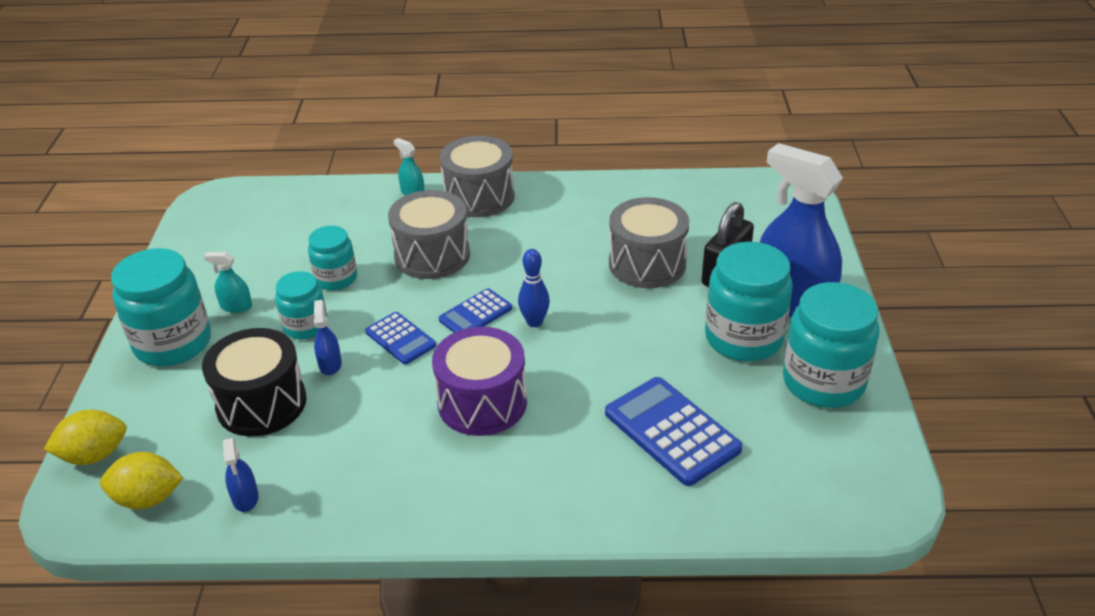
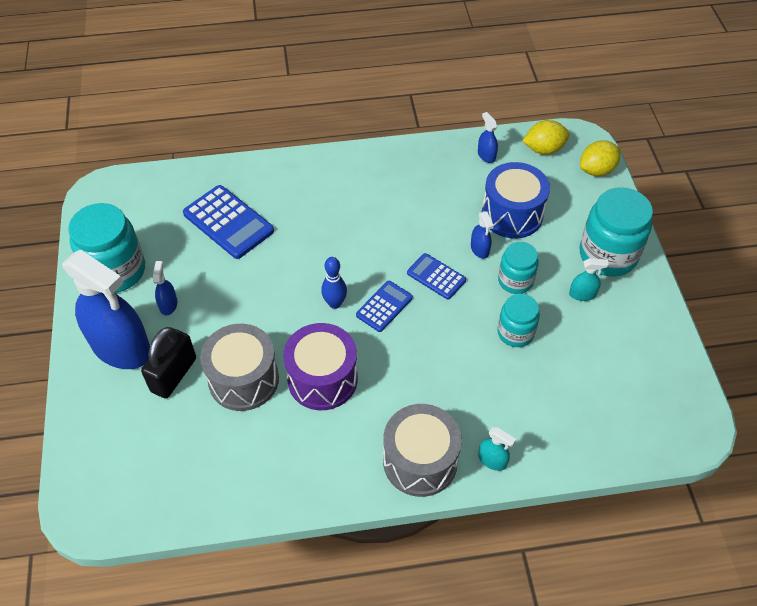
camera: 170 degrees right, 15 degrees up
black drum [202,328,307,436] -> blue drum [482,162,550,238]
grey drum [388,190,470,279] -> none
purple drum [432,327,527,436] -> purple drum moved to [283,323,358,410]
turquoise jar [705,242,793,361] -> blue spray bottle [153,261,177,315]

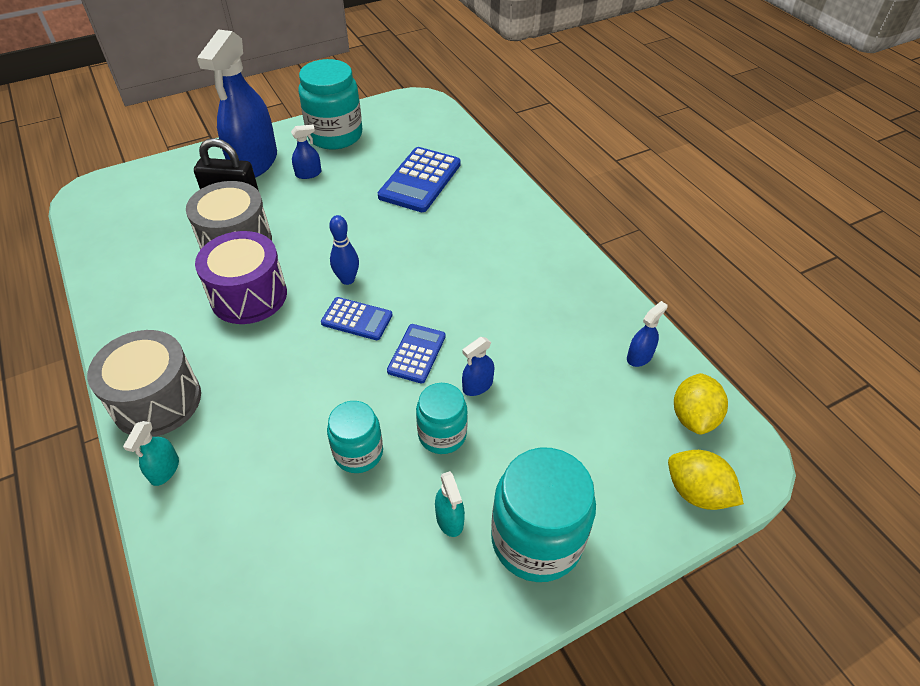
camera: 70 degrees right, 5 degrees down
blue drum [482,162,550,238] -> none
yellow lemon [523,120,570,155] -> yellow lemon turned 45 degrees clockwise [674,373,728,434]

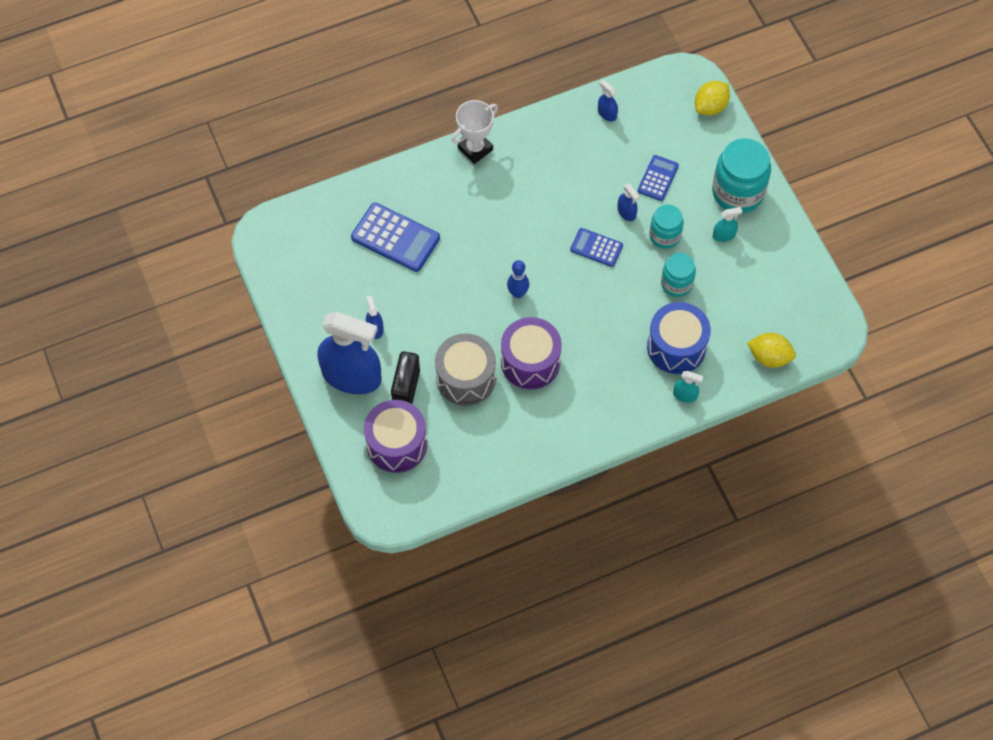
camera: 85 degrees left, 15 degrees up
grey drum [87,330,201,437] -> none
turquoise jar [298,59,362,149] -> none
blue calculator [321,297,393,340] -> blue calculator moved to [638,155,679,201]
yellow lemon [674,373,728,434] -> yellow lemon moved to [747,333,796,368]
none -> purple drum [364,400,427,473]
none -> white trophy [452,100,498,164]
none -> blue drum [647,302,711,374]

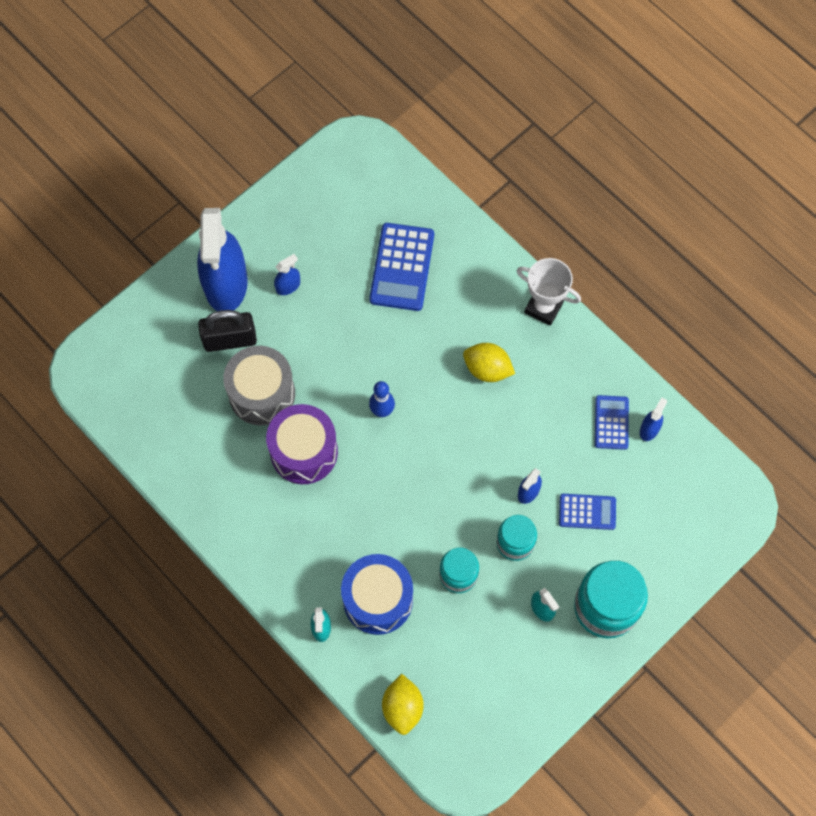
camera: 70 degrees right, 5 degrees up
purple drum [364,400,427,473] -> none
blue calculator [570,228,623,267] -> blue calculator moved to [595,395,629,450]
yellow lemon [695,81,730,116] -> yellow lemon moved to [463,343,515,382]

